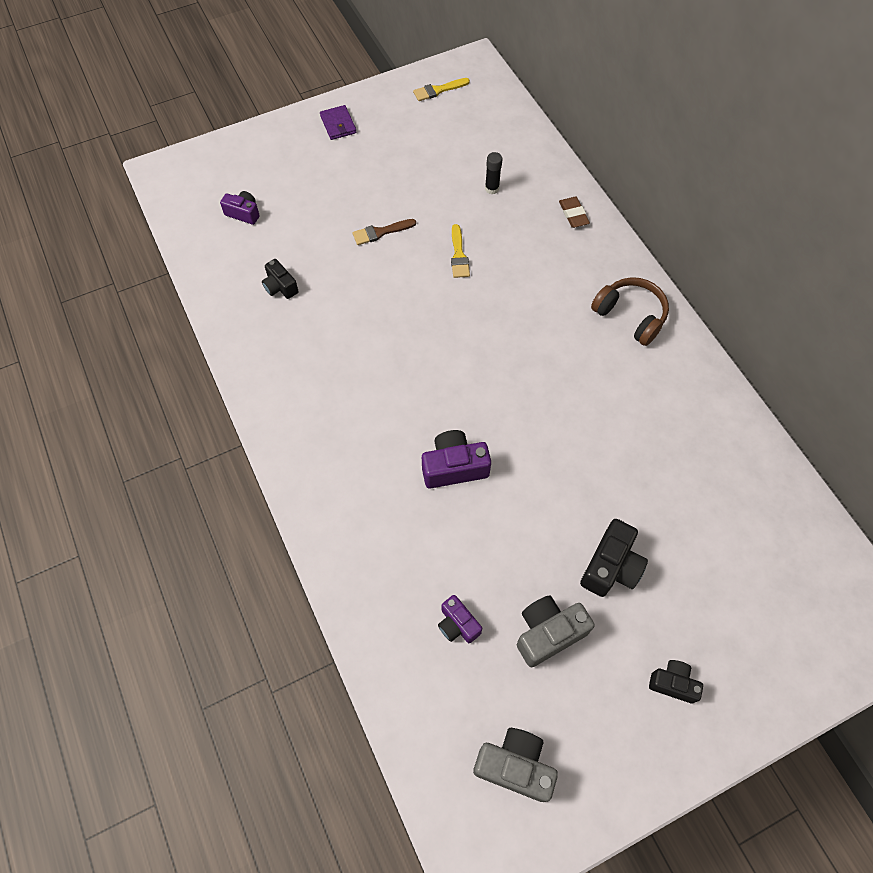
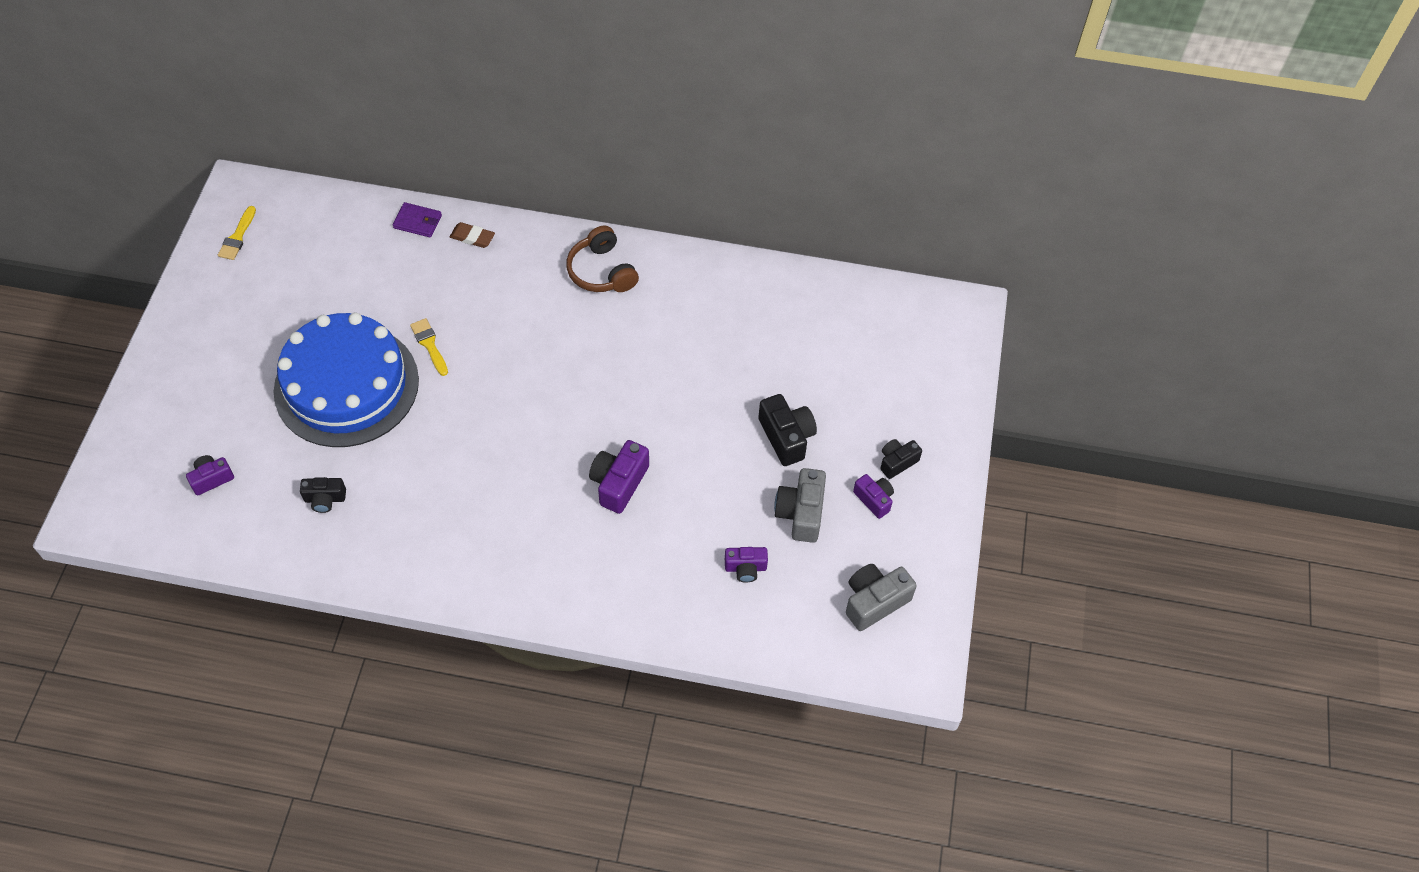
camera: 55 degrees left, 5 degrees down
purple wallet [320,105,357,140] -> purple wallet moved to [393,202,442,237]
brown brush [352,219,416,245] -> blue cake [274,312,419,447]
yellow brush [451,224,470,278] -> yellow brush turned 150 degrees counterclockwise [410,318,448,376]
black glue stick [485,152,502,194] -> none
brown headphones [591,277,669,346] -> brown headphones turned 105 degrees counterclockwise [566,225,639,292]
none -> purple camera [853,474,894,519]

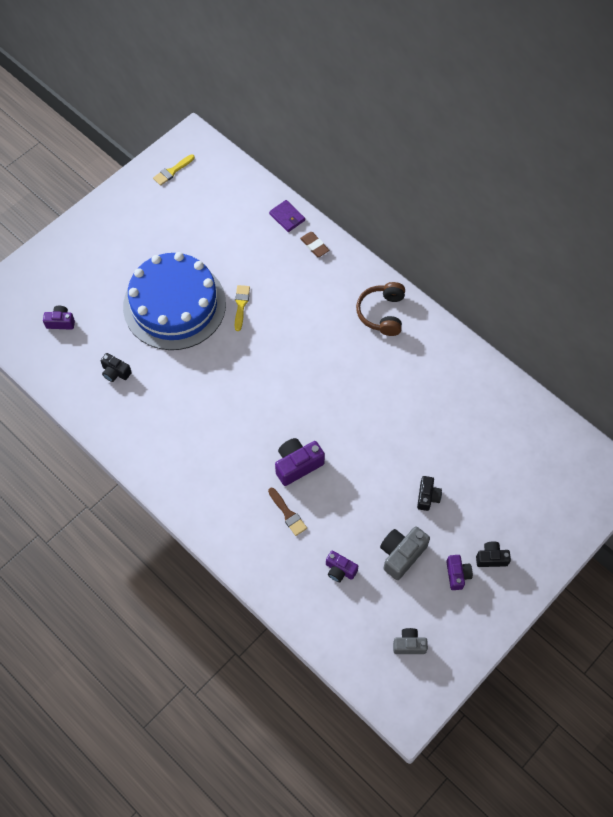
camera: 35 degrees right, 5 degrees up
black camera [758,394,817,466] -> black camera [417,476,442,511], size x0.63
grey camera [846,564,917,631] -> grey camera [393,628,428,654], size x0.63
none -> brown brush [268,488,307,536]

